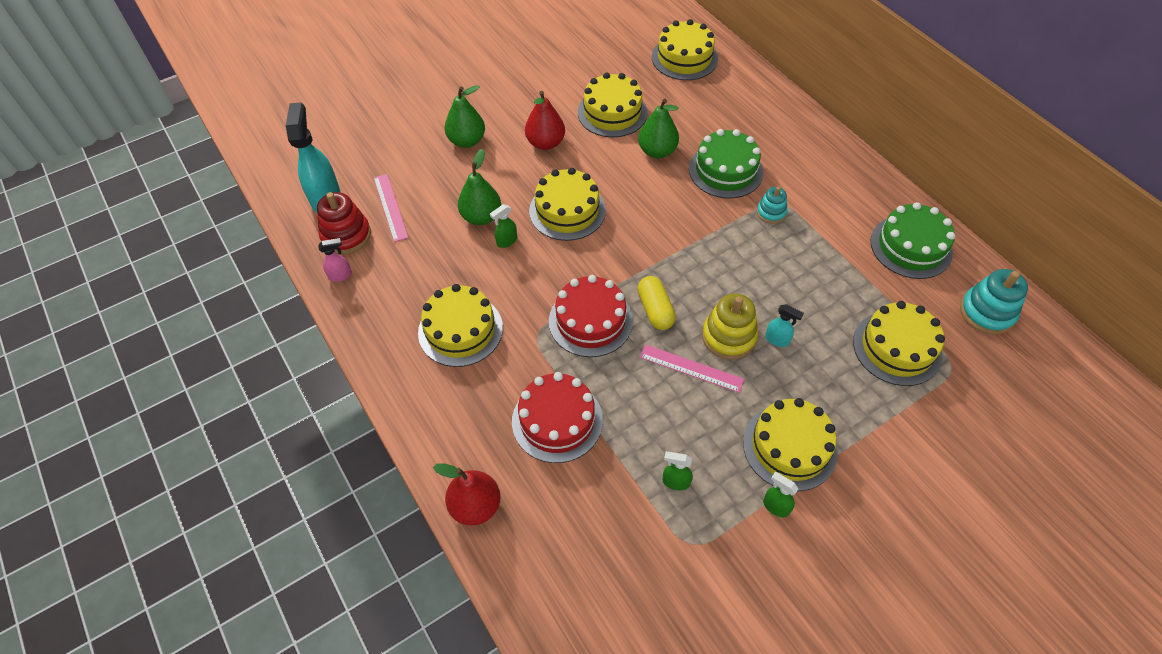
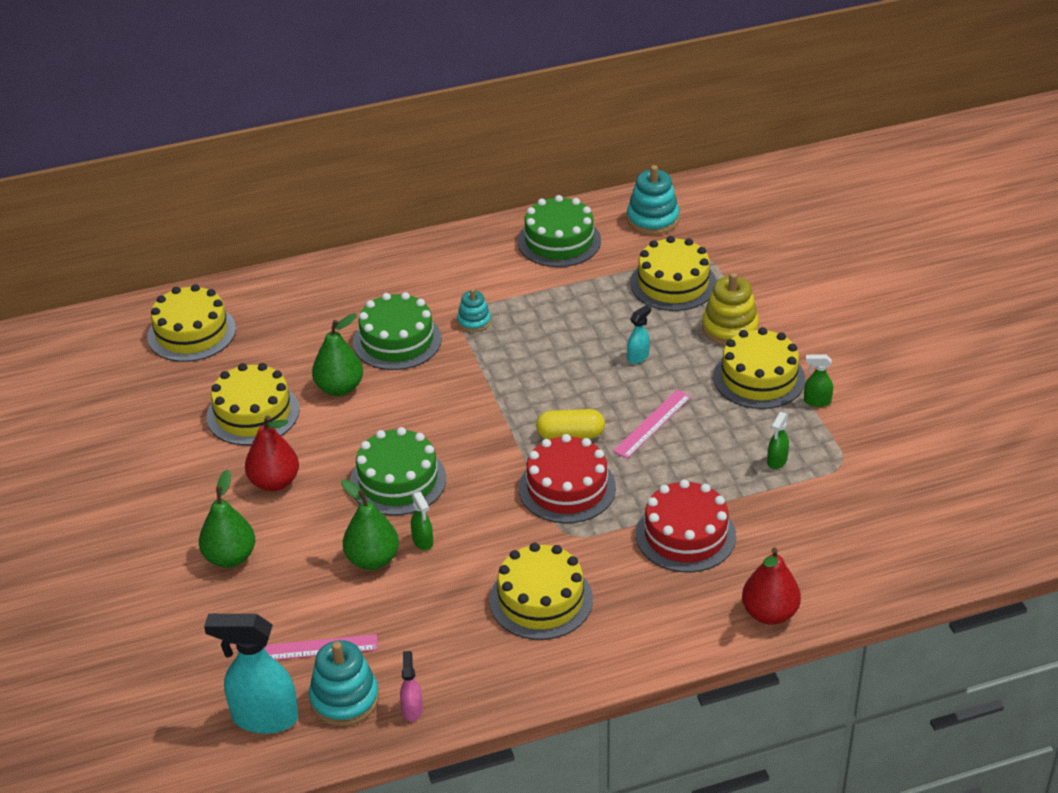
camera: 75 degrees left, 15 degrees down
red stacking toy [317,192,371,255] -> turquoise stacking toy [309,640,379,726]
yellow cake [529,168,606,241] -> green cake [350,427,446,516]
yellow stacking toy [702,293,758,360] -> yellow stacking toy moved to [702,272,759,345]
green spray bottle [763,472,798,517] -> green spray bottle turned 45 degrees clockwise [804,354,833,407]

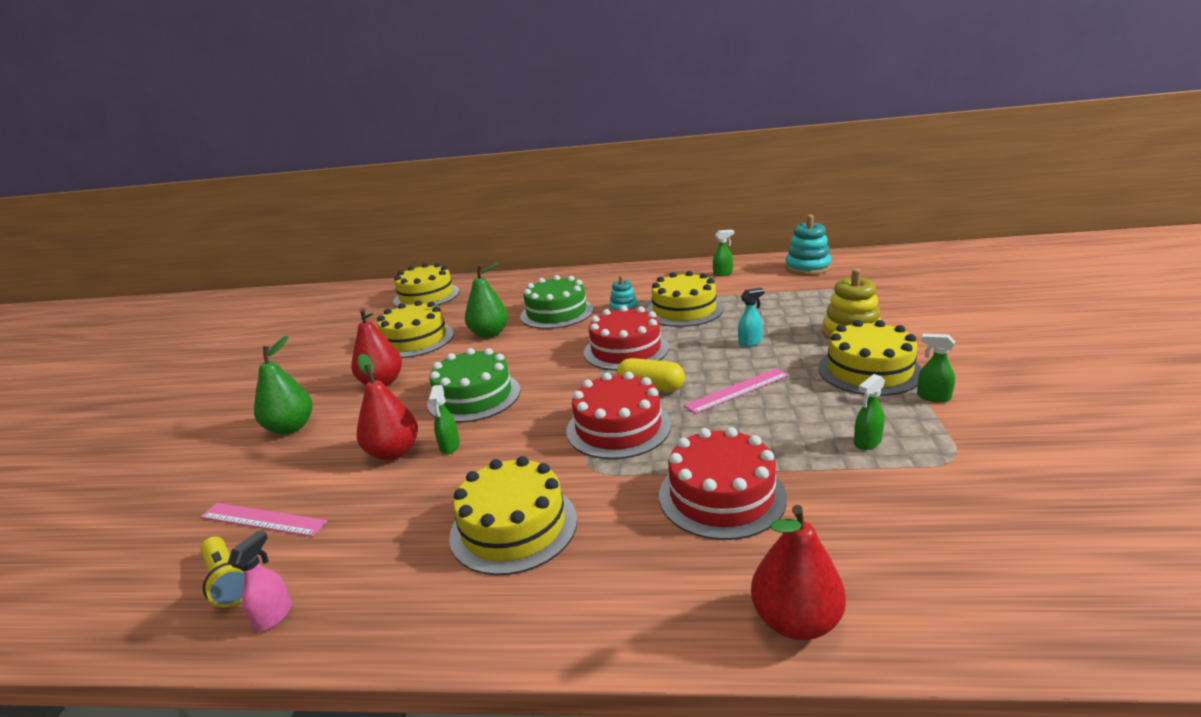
camera: 25 degrees right, 15 degrees down
turquoise spray bottle [204,614,298,734] -> none
turquoise stacking toy [309,640,379,726] -> yellow flashlight [200,537,245,608]
green pear [341,479,399,570] -> red pear [357,354,418,461]
green cake [518,195,601,267] -> green spray bottle [713,230,734,276]
yellow cake [630,236,716,311] -> yellow cake moved to [646,271,723,327]
none -> red cake [584,306,669,371]

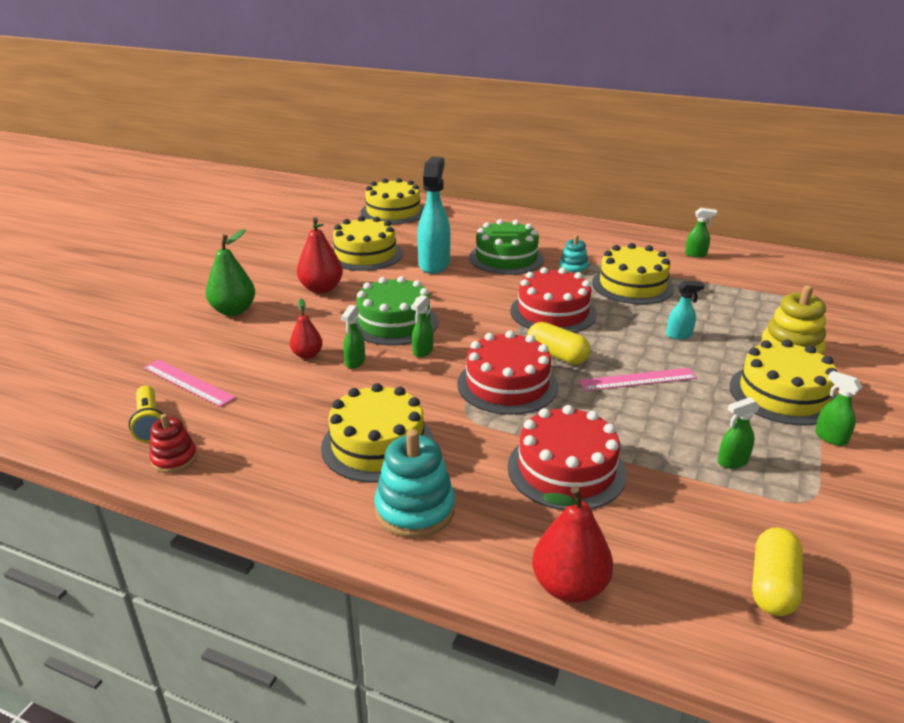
camera: 15 degrees right, 5 degrees up
pink spray bottle [228,531,292,632] -> red stacking toy [149,414,197,473]
red pear [357,354,418,461] -> red pear [290,299,323,359], size x0.61
green pear [465,262,508,338] -> turquoise spray bottle [417,157,451,274]
turquoise stacking toy [785,215,832,275] -> turquoise stacking toy moved to [374,429,455,538]
none -> green spray bottle [411,295,433,358]
none -> yellow capsule [752,527,803,616]

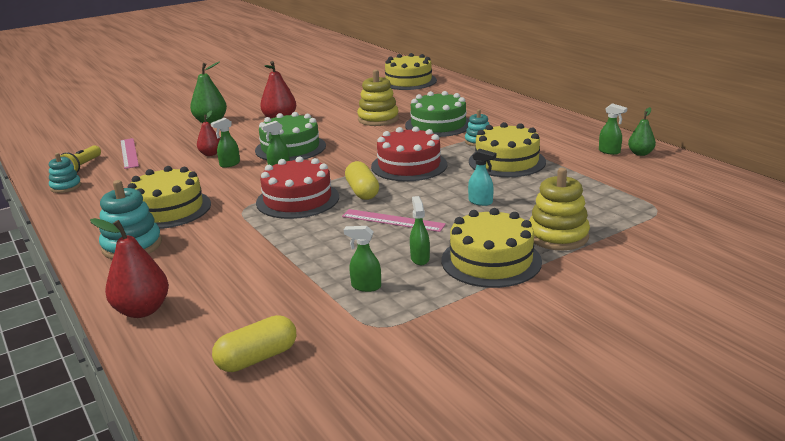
camera: 35 degrees right, 5 degrees down
red stacking toy [149,414,197,473] -> turquoise stacking toy [49,153,81,193]
yellow cake [333,216,403,271] -> none
turquoise spray bottle [417,157,451,274] -> yellow stacking toy [357,69,399,126]
red cake [508,405,627,510] -> none
green spray bottle [815,371,862,446] -> green spray bottle moved to [410,196,430,265]
none -> green pear [628,107,656,156]

